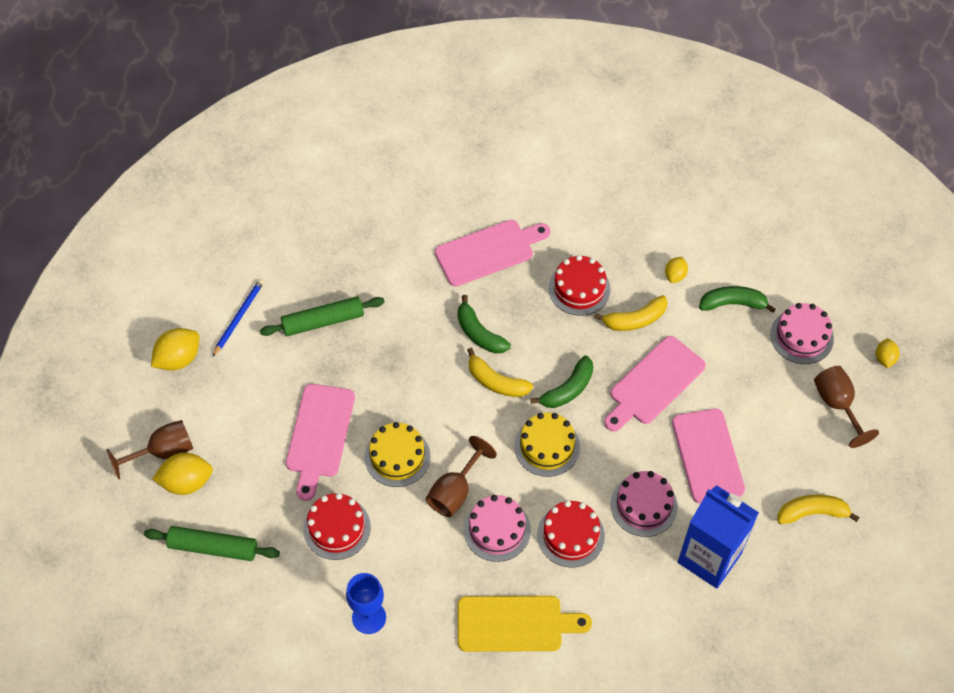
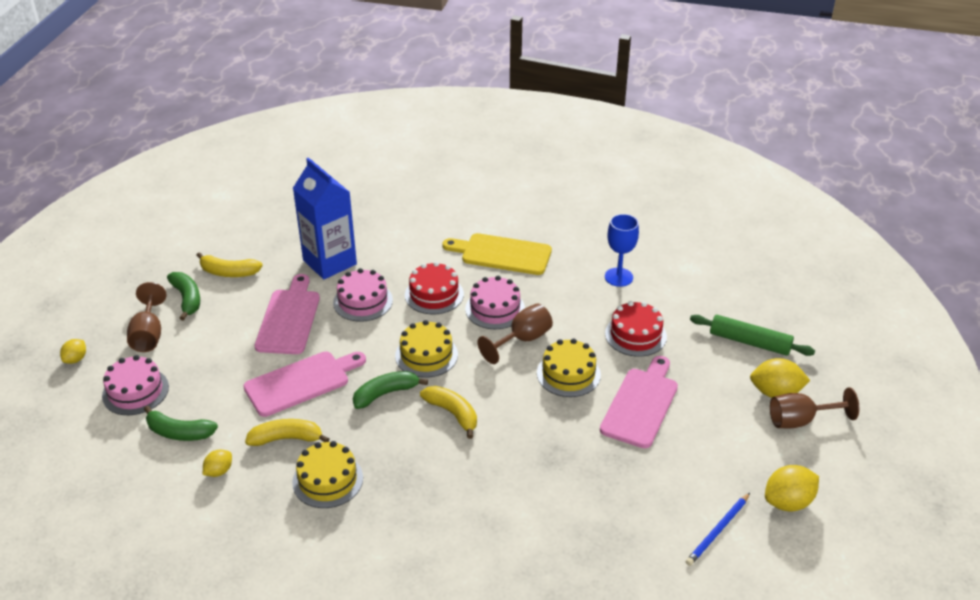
camera: 165 degrees left, 20 degrees down
green rolling pin [260,296,384,336] -> none
pink cutting board [435,220,550,286] -> none
green banana [457,295,511,354] -> green banana moved to [167,272,200,321]
red cake [548,255,611,316] -> yellow cake [292,441,363,508]

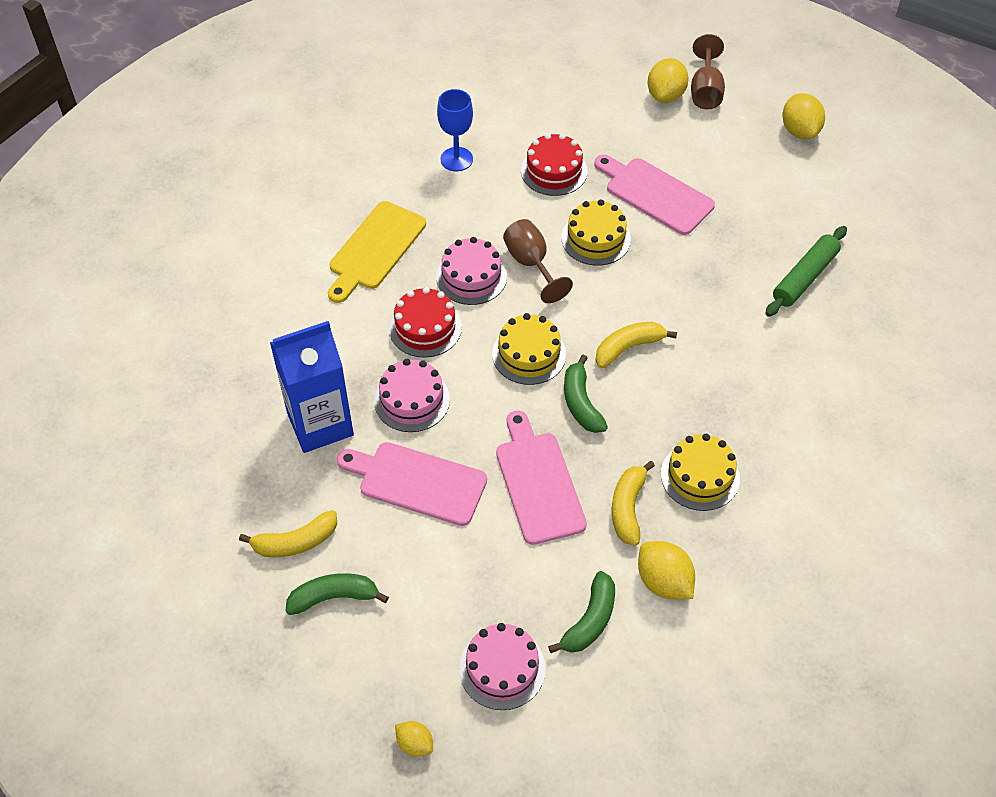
camera: 75 degrees left, 15 degrees up
brown goblet [127,282,167,352] -> none
yellow banana [196,252,263,277] -> yellow banana turned 45 degrees clockwise [239,510,337,557]
yellow lemon [203,450,232,477] -> yellow lemon [638,541,695,599], size x1.72
blue pencil [686,493,750,566] -> none
green rolling pin [690,315,815,356] -> green rolling pin moved to [765,226,847,317]

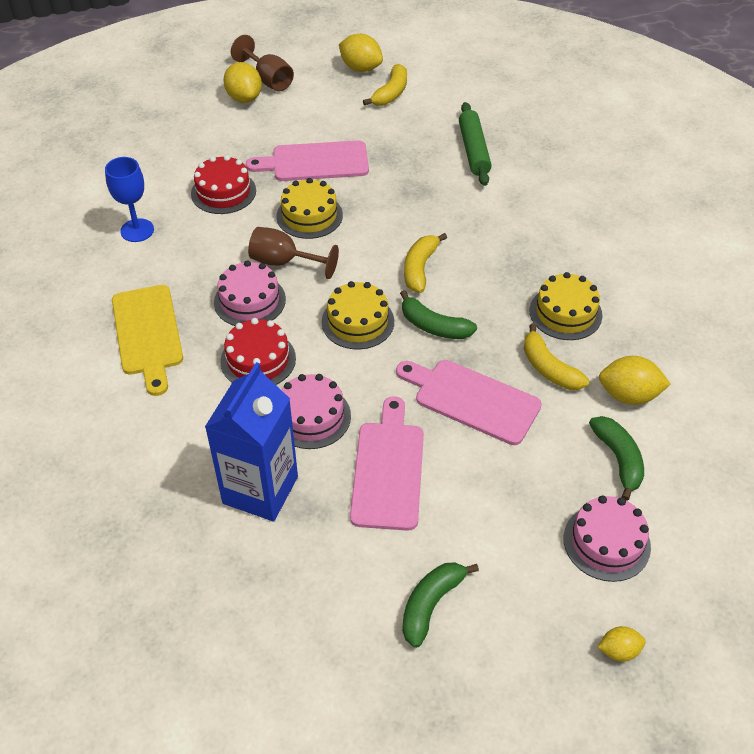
camera: 45 degrees left, 5 degrees down
yellow banana [239,510,337,557] -> yellow banana moved to [363,64,407,106]
pink cutting board [336,442,487,526] -> pink cutting board turned 120 degrees clockwise [350,396,424,531]

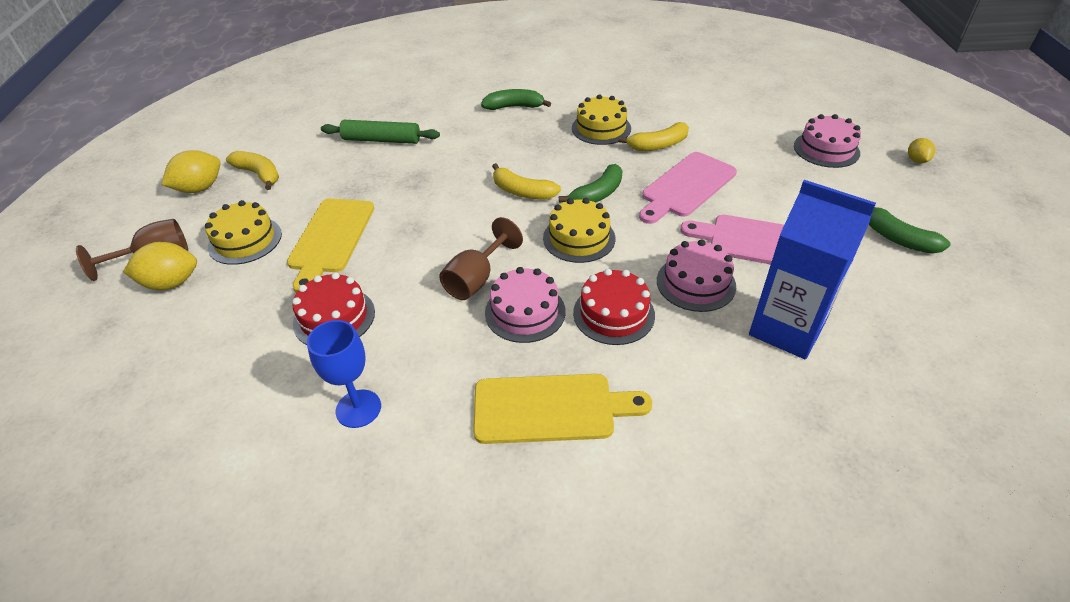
camera: 75 degrees left, 5 degrees down
pink cutting board [246,141,369,181] -> yellow cutting board [287,198,374,293]
yellow cake [276,178,343,239] -> yellow cake moved to [205,200,282,265]
green banana [589,416,644,501] -> green banana moved to [481,89,551,110]
yellow lemon [599,356,671,405] -> none

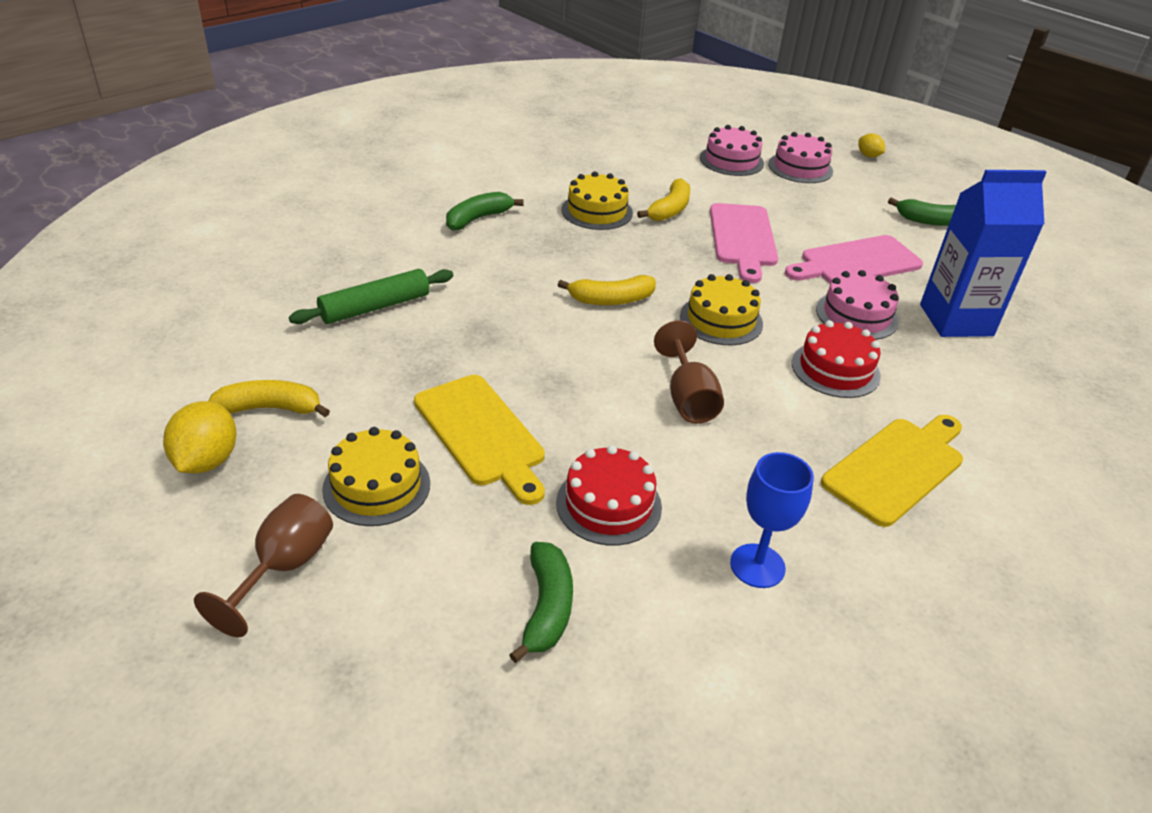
camera: 45 degrees left, 5 degrees down
yellow lemon [123,242,197,290] -> none
pink cake [485,267,565,343] -> pink cake moved to [700,125,764,176]
green banana [559,164,622,203] -> green banana moved to [509,542,573,663]

